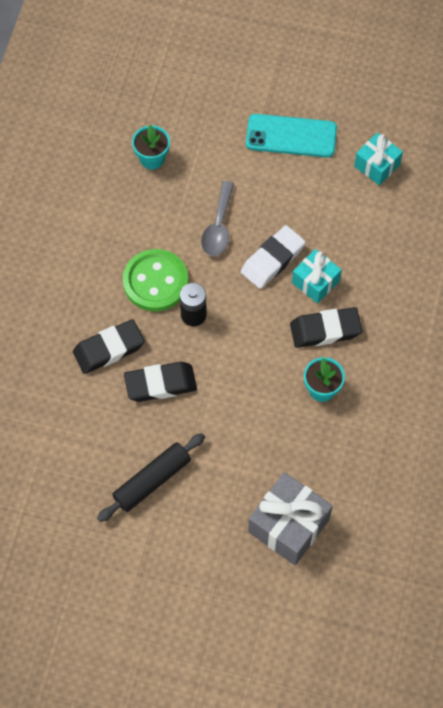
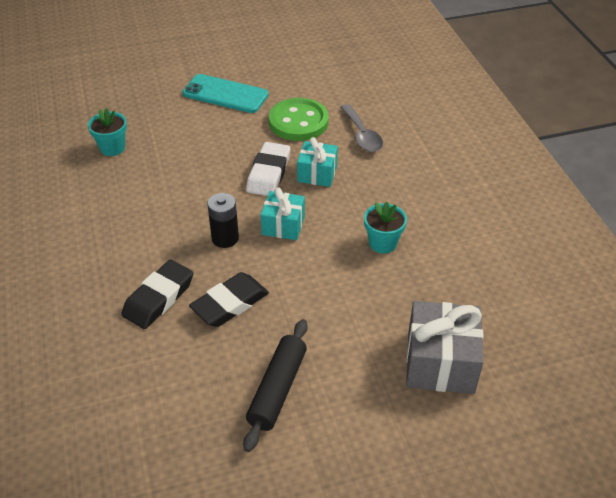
camera: 30 degrees left, 20 degrees down
green button [123,249,189,312] -> green button moved to [269,98,329,141]
grey spoon [201,181,234,256] -> grey spoon moved to [340,104,383,152]
turquoise phone [246,114,337,158] -> turquoise phone turned 45 degrees clockwise [182,74,269,113]
black eraser [290,307,362,348] -> none
turquoise gift [354,133,403,186] -> turquoise gift moved to [261,187,305,240]

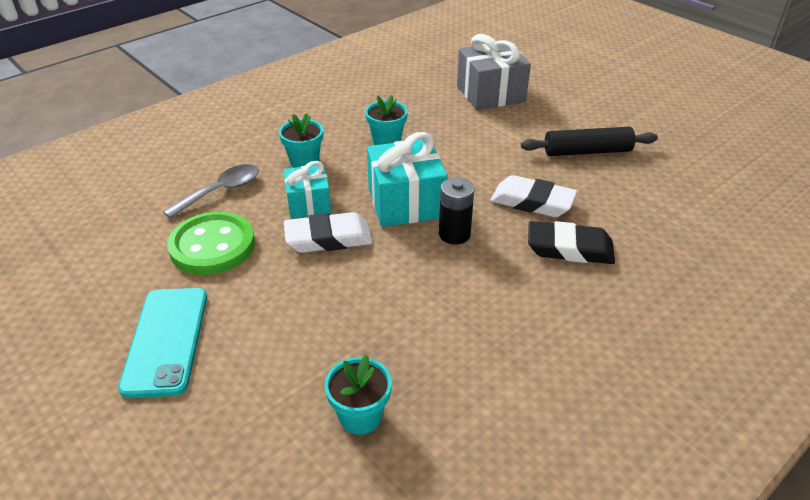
camera: 115 degrees left, 5 degrees down
black eraser [189,272,269,327] -> white eraser [490,175,577,217]
turquoise gift [261,187,305,240] -> turquoise gift [367,132,448,227], size x1.61
none -> turquoise flower pot [279,113,323,168]

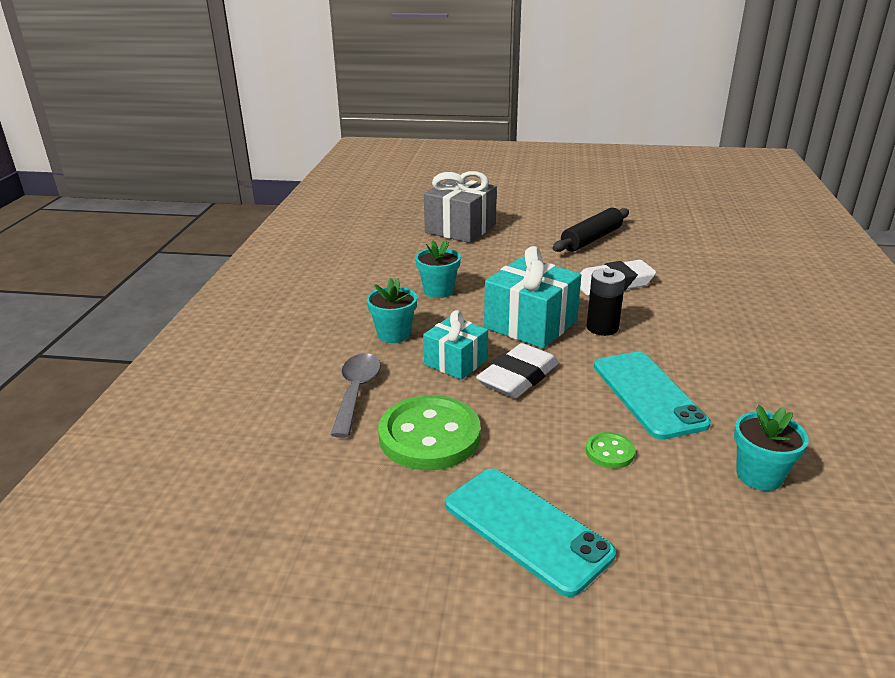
camera: 40 degrees left, 10 degrees down
black eraser [528,221,615,264] -> none
none -> green button [586,432,635,469]
none -> turquoise phone [594,352,711,440]

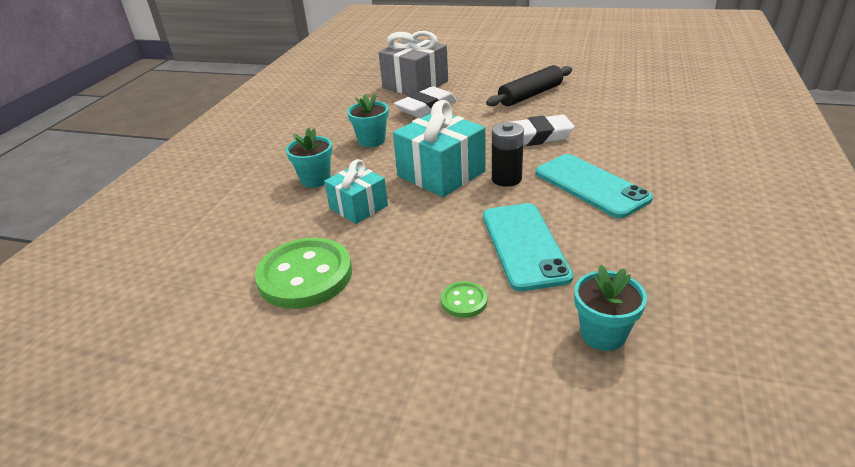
camera: 10 degrees right, 5 degrees up
grey spoon [331,353,381,438] -> none
turquoise phone [445,469,616,597] -> turquoise phone moved to [535,154,653,218]
white eraser [476,343,559,398] -> white eraser moved to [394,86,457,118]

